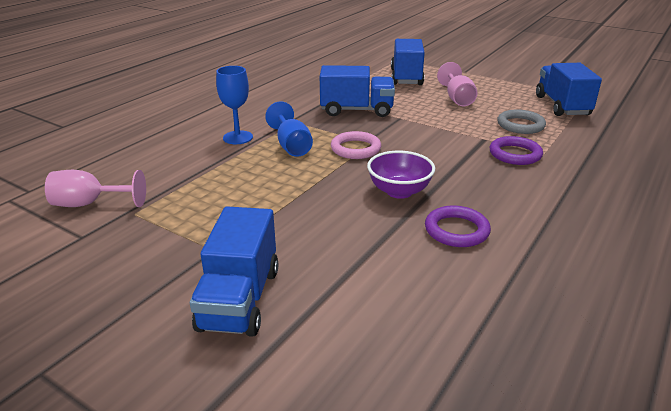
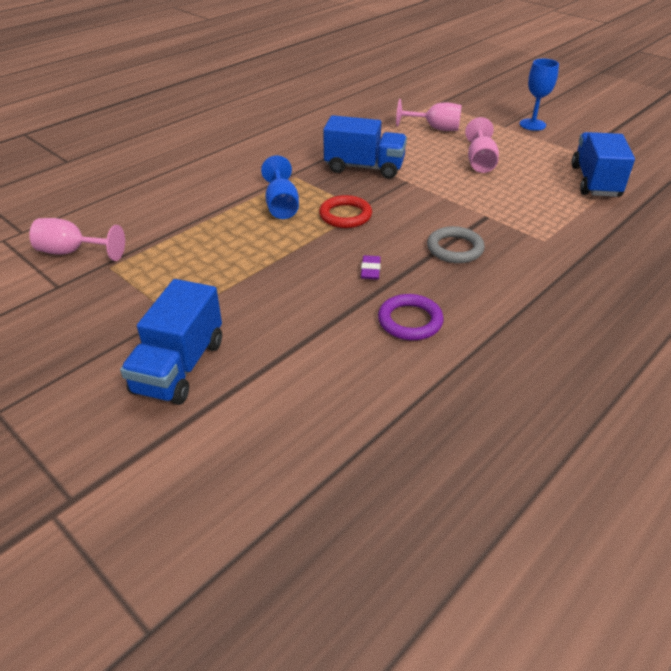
camera: 10 degrees right, 10 degrees up
blue goblet [216,66,253,144] -> blue goblet moved to [520,59,559,131]
pink ring [331,131,381,159] -> red ring [319,195,372,228]
purple bowl [367,151,435,199] -> purple eraser [361,255,381,280]
blue truck [391,39,425,85] -> pink goblet [396,99,462,131]
purple ring [490,136,543,165] -> none
grey ring [497,109,546,134] -> grey ring moved to [427,226,485,263]

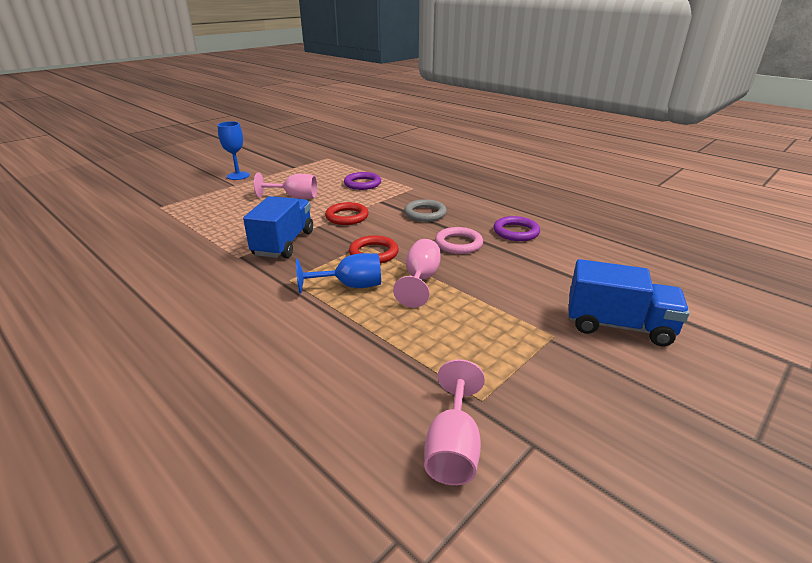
camera: 90 degrees left, 10 degrees down
purple eraser [361,255,381,280] -> pink ring [435,227,483,254]
pink goblet [396,99,462,131] -> pink goblet moved to [393,239,441,308]
blue truck [572,132,635,197] -> none
none -> red ring [325,202,369,225]
none -> purple ring [344,172,381,190]

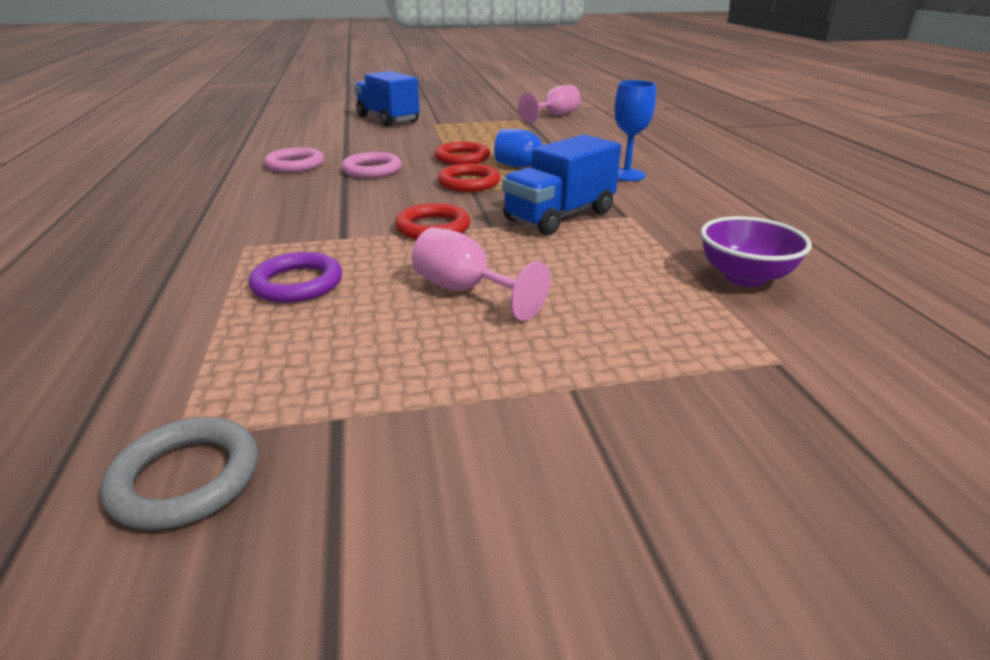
camera: 145 degrees left, 0 degrees up
blue goblet [217,121,250,180] -> blue goblet moved to [615,80,656,181]
pink goblet [393,239,441,308] -> red ring [434,141,490,165]
grey ring [404,199,447,222] -> grey ring moved to [100,417,258,530]
purple ring [494,216,540,241] -> pink ring [264,147,324,172]
none -> purple bowl [701,216,812,287]

